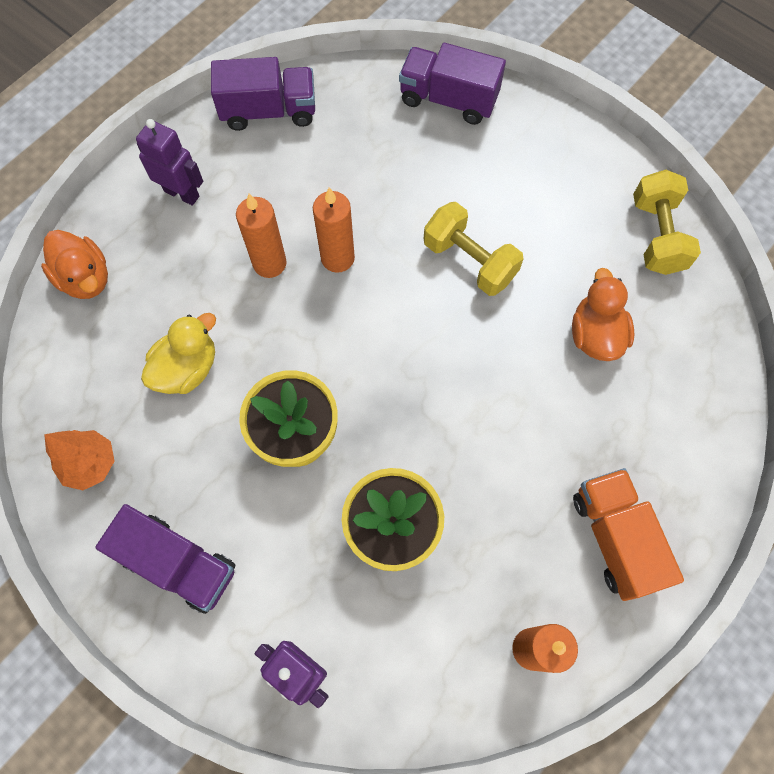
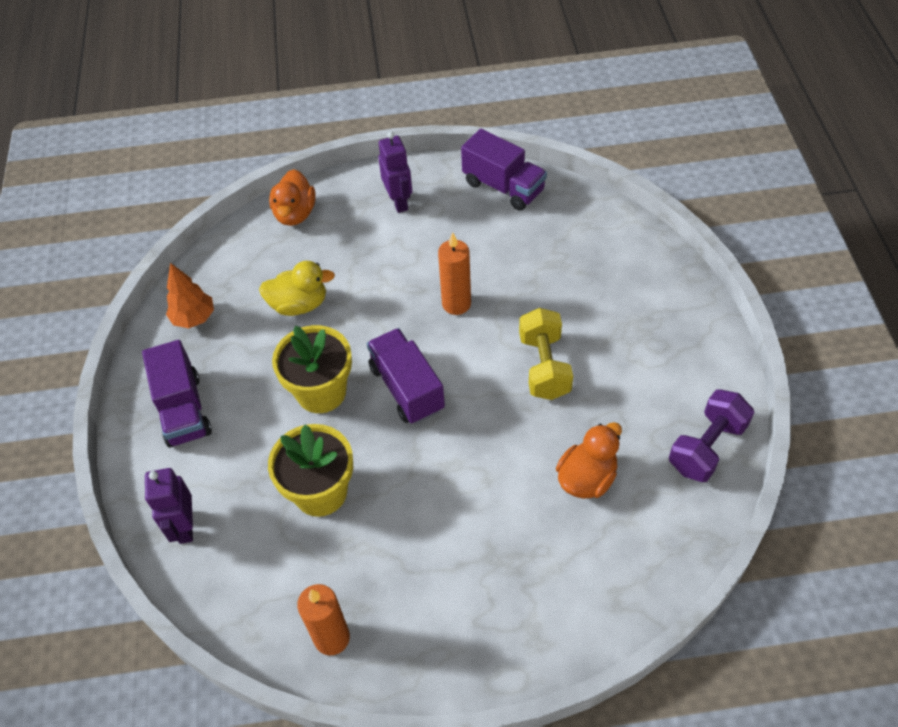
camera: 45 degrees right, 15 degrees down
orange candle [236,194,287,278] -> none
purple truck [399,43,506,125] -> purple truck moved to [367,328,445,424]
orange truck [573,468,684,601] -> none
yellow dumbbell [633,170,701,275] -> purple dumbbell [669,389,754,482]

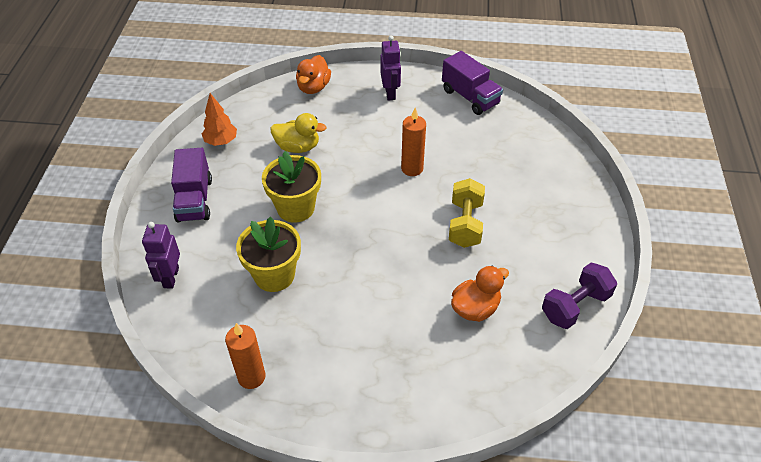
camera: 10 degrees right, 5 degrees down
purple truck [367,328,445,424] -> none

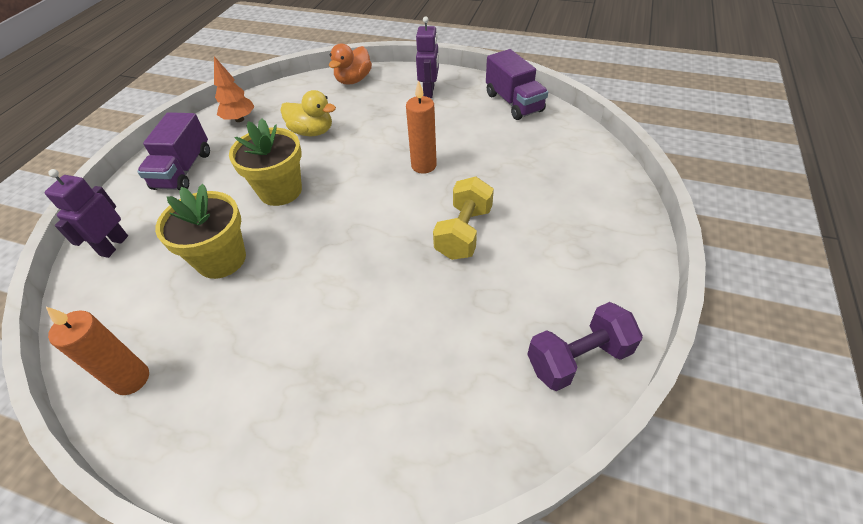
camera: 15 degrees right, 0 degrees up
orange duck [451,265,509,322] -> none

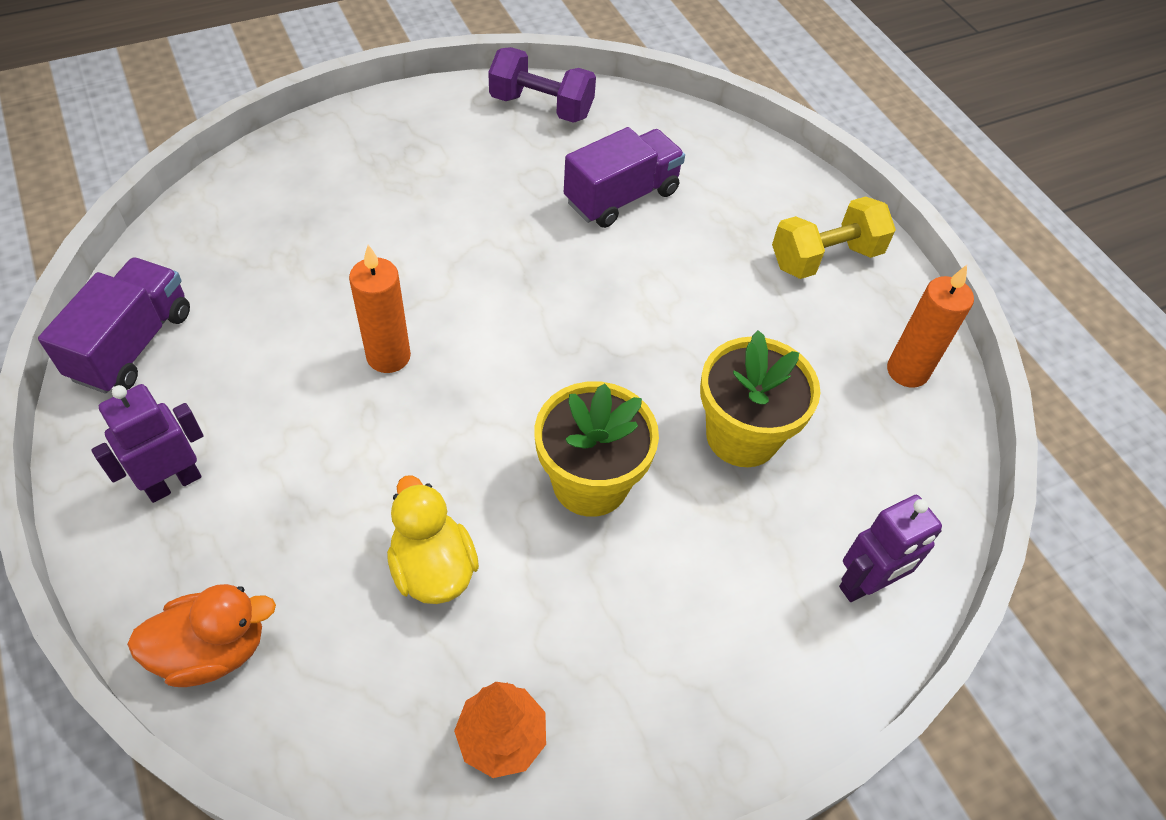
camera: 140 degrees left, 5 degrees up
purple truck [137,112,210,190] -> purple truck moved to [564,127,685,228]
yellow dumbbell [433,176,494,260] -> yellow dumbbell moved to [772,196,896,279]

